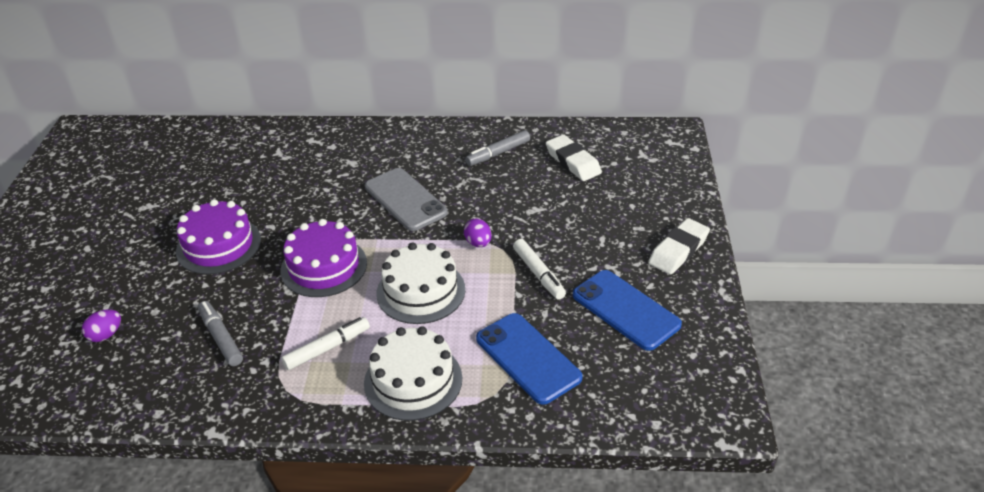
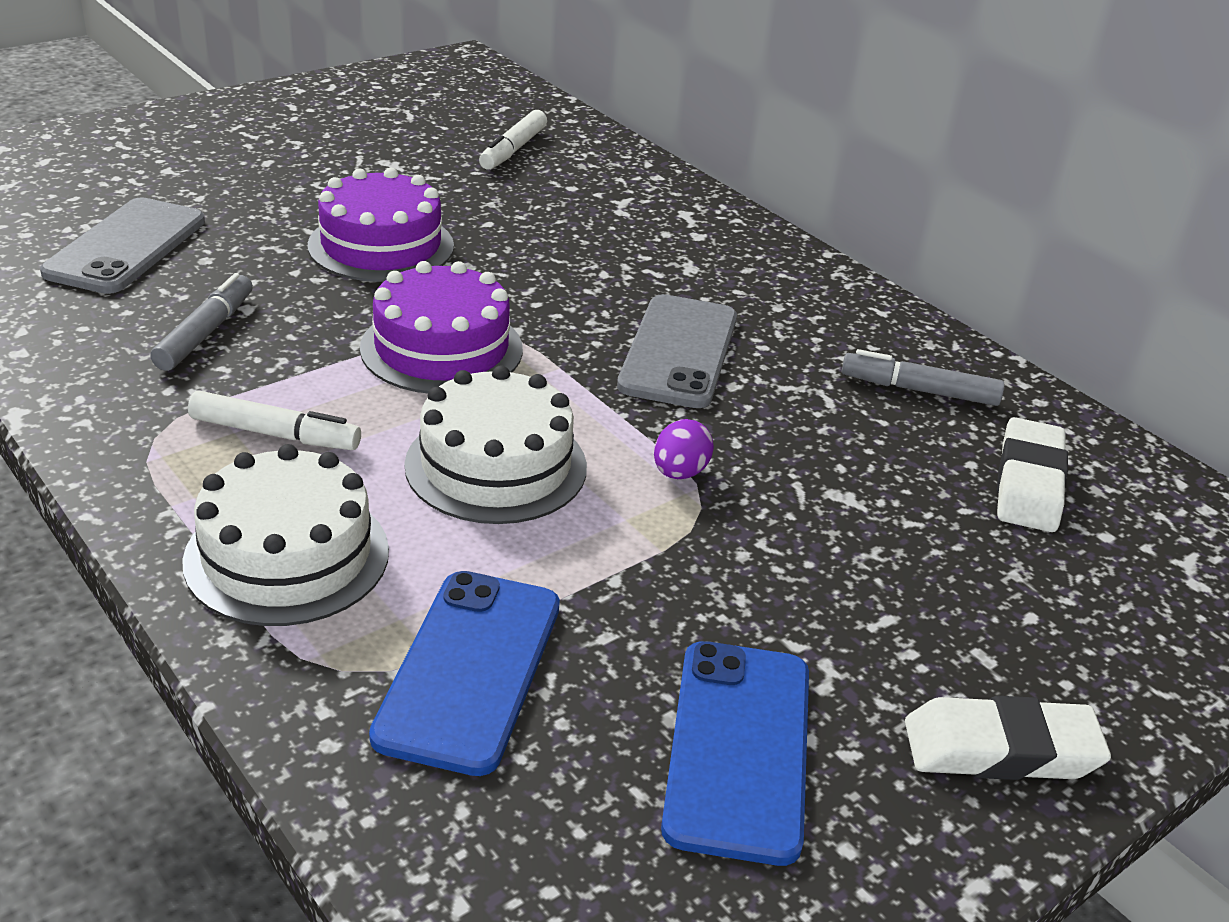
camera: 45 degrees right, 5 degrees down
purple egg [82,309,121,342] -> grey phone [40,198,205,294]
white marker [513,239,566,300] -> white marker moved to [479,110,547,170]

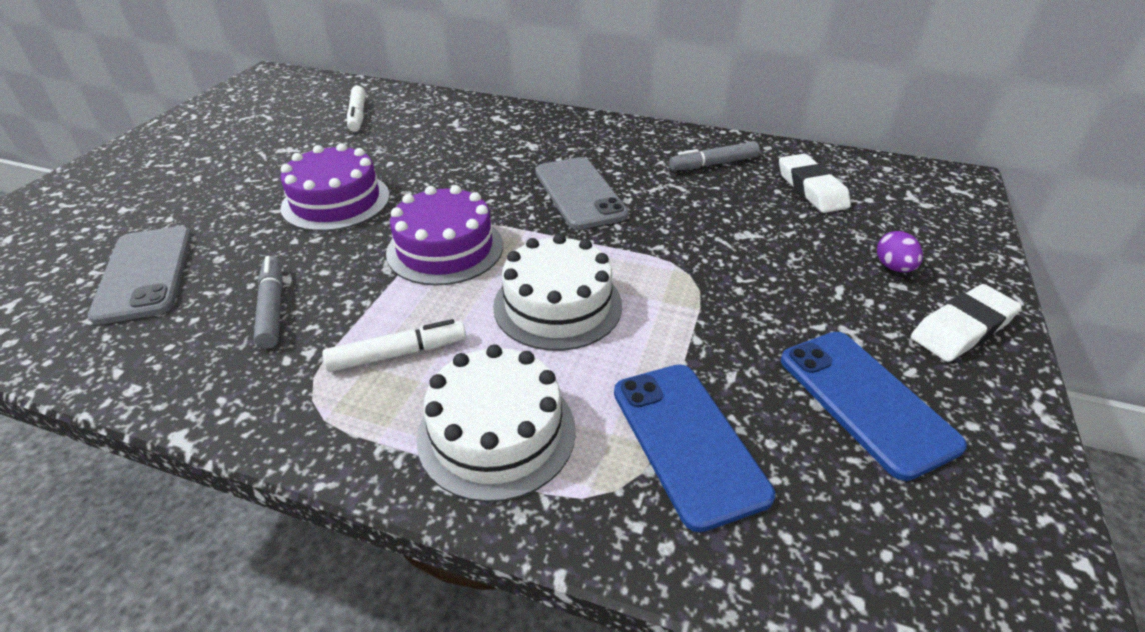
camera: 30 degrees left, 5 degrees up
purple egg [654,419,714,479] -> purple egg moved to [877,231,923,272]

